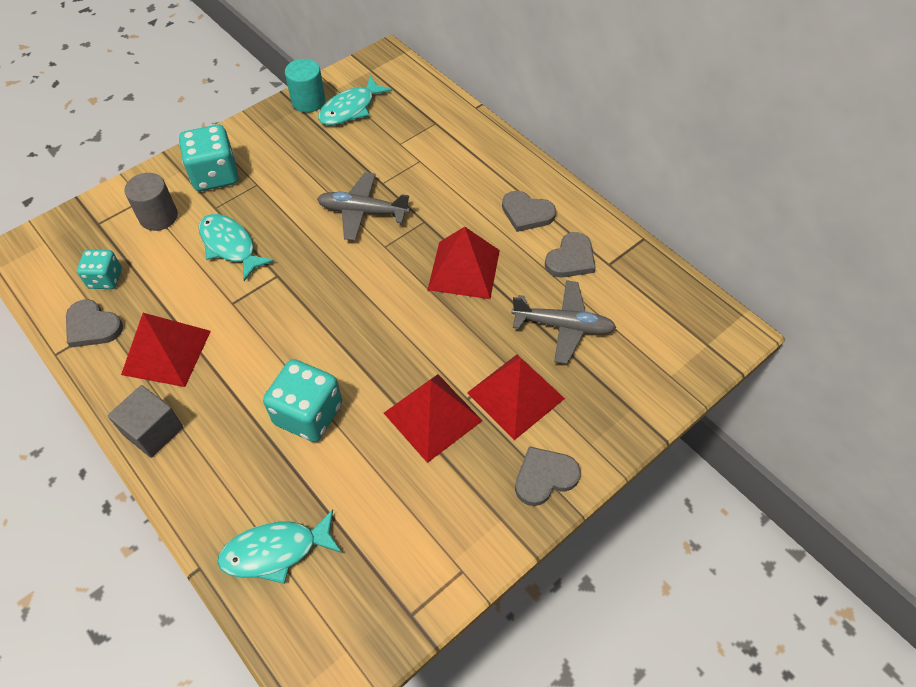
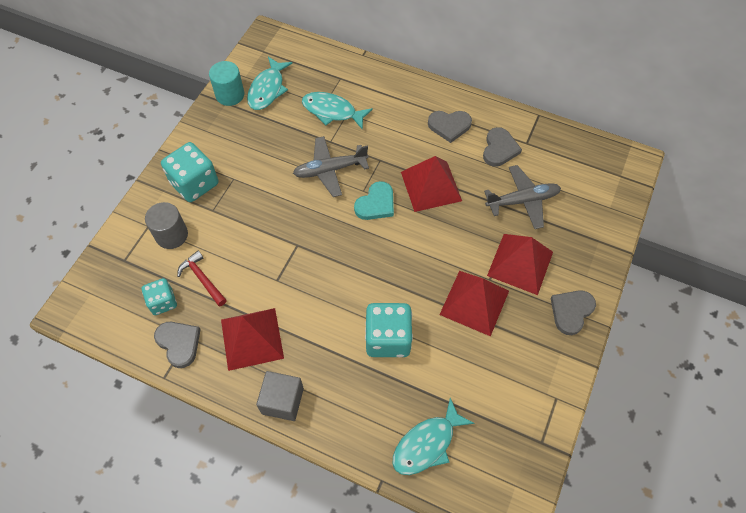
camera: 25 degrees left, 5 degrees up
grey heart [66,299,123,347] -> grey heart turned 135 degrees counterclockwise [154,322,201,368]
turquoise fish [199,214,274,281] -> turquoise fish moved to [302,92,373,130]
none -> red hammer [177,251,227,306]
none -> turquoise heart [354,181,394,220]

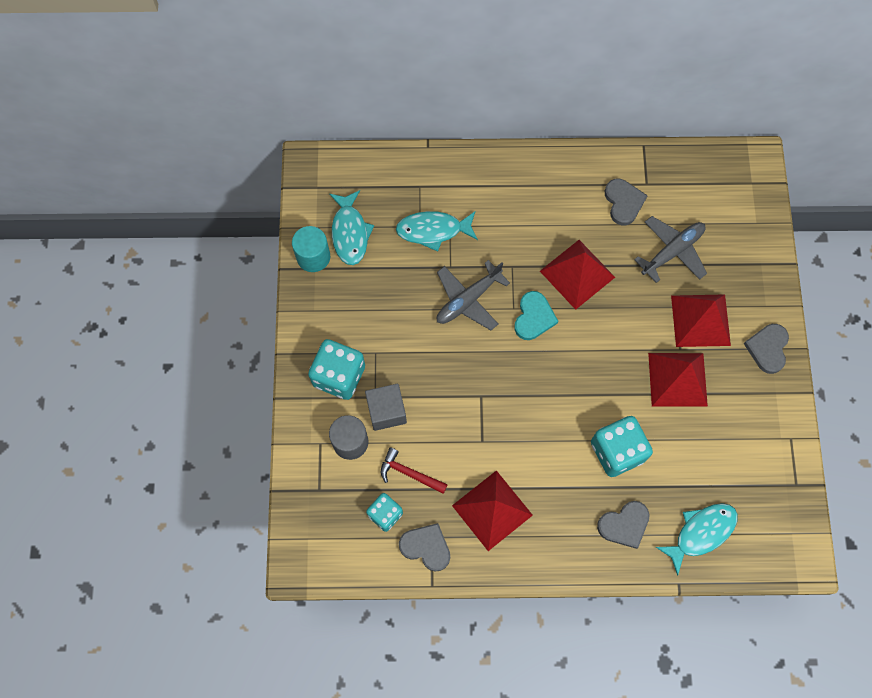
camera: 25 degrees left, 10 degrees up
grey cube [256,371,304,421] -> grey cube moved to [365,384,407,431]
turquoise fish [393,398,474,475] -> turquoise fish turned 150 degrees counterclockwise [656,503,738,576]
grey heart [428,111,472,143] -> grey heart moved to [597,501,650,549]

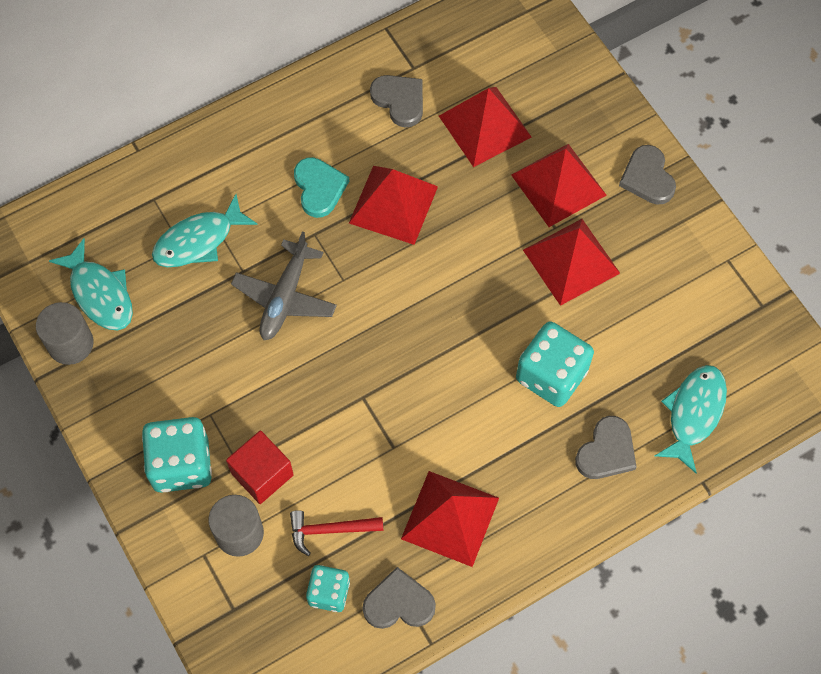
camera: 30 degrees left, 5 degrees down
turquoise cylinder [292,226,330,272] -> grey cylinder [36,302,94,365]
grey cube [365,384,407,431] -> red cube [226,430,294,504]
turquoise heart [514,291,558,340] -> turquoise heart moved to [294,157,349,218]
grey plane [634,216,707,283] -> red pyramid [439,87,531,167]

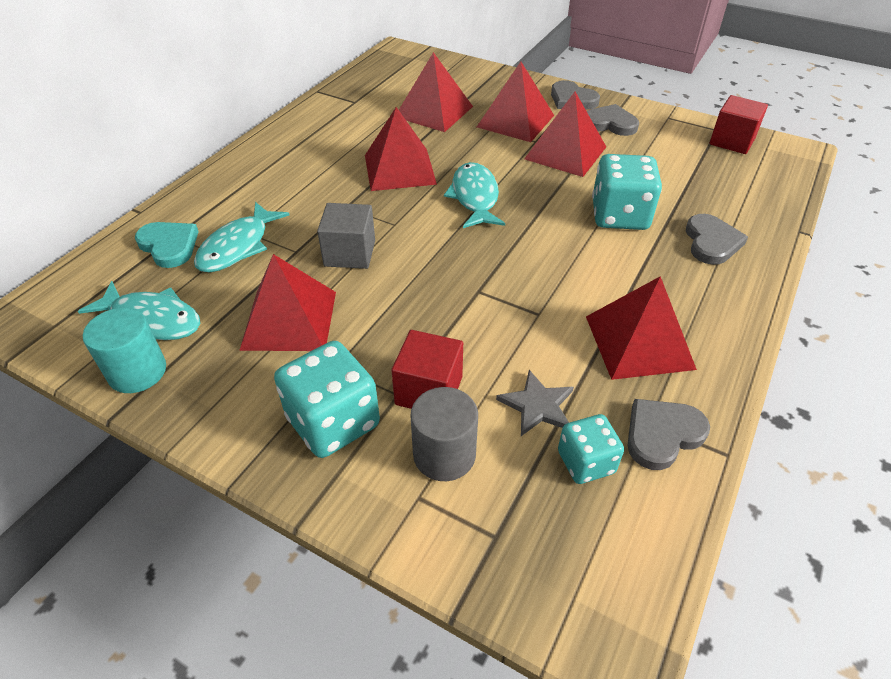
camera: 30 degrees left, 20 degrees down
grey cylinder [36,302,94,365] -> turquoise cylinder [83,308,166,393]
grey plane [231,231,337,340] -> grey cube [317,203,375,269]
red hammer [290,510,384,556] -> grey star [496,370,574,436]
turquoise heart [294,157,349,218] -> turquoise heart moved to [135,222,199,268]
grey heart [370,75,423,128] -> grey heart moved to [587,104,639,136]
turquoise fish [655,365,727,473] -> turquoise fish moved to [444,162,505,228]
none -> red pyramid [239,254,336,351]
none -> red cube [709,95,768,154]

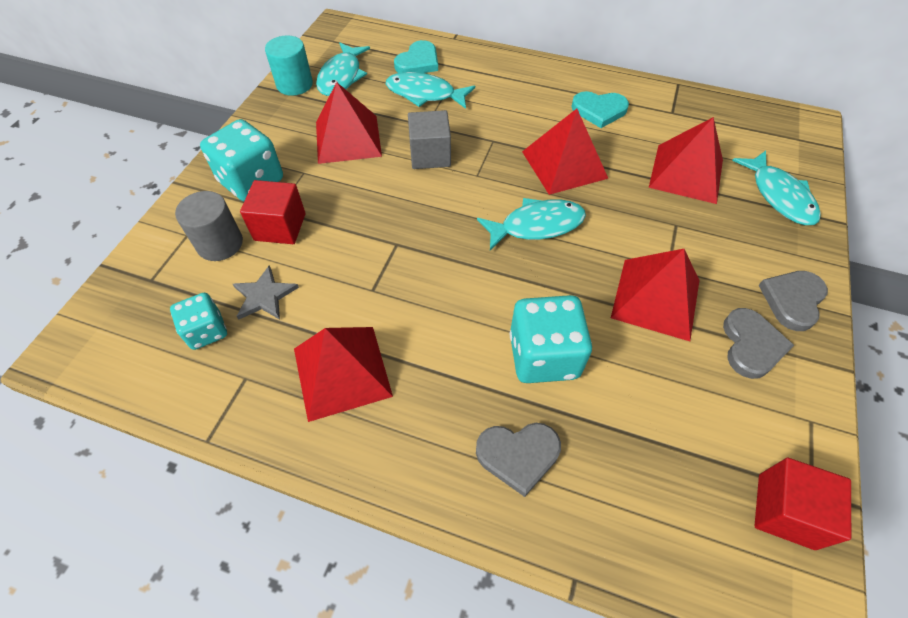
camera: 80 degrees right, 10 degrees up
red pyramid [477,62,554,142] -> none
grey heart [627,399,710,470] -> none
none -> turquoise heart [571,91,629,128]
none -> turquoise fish [732,151,821,225]

